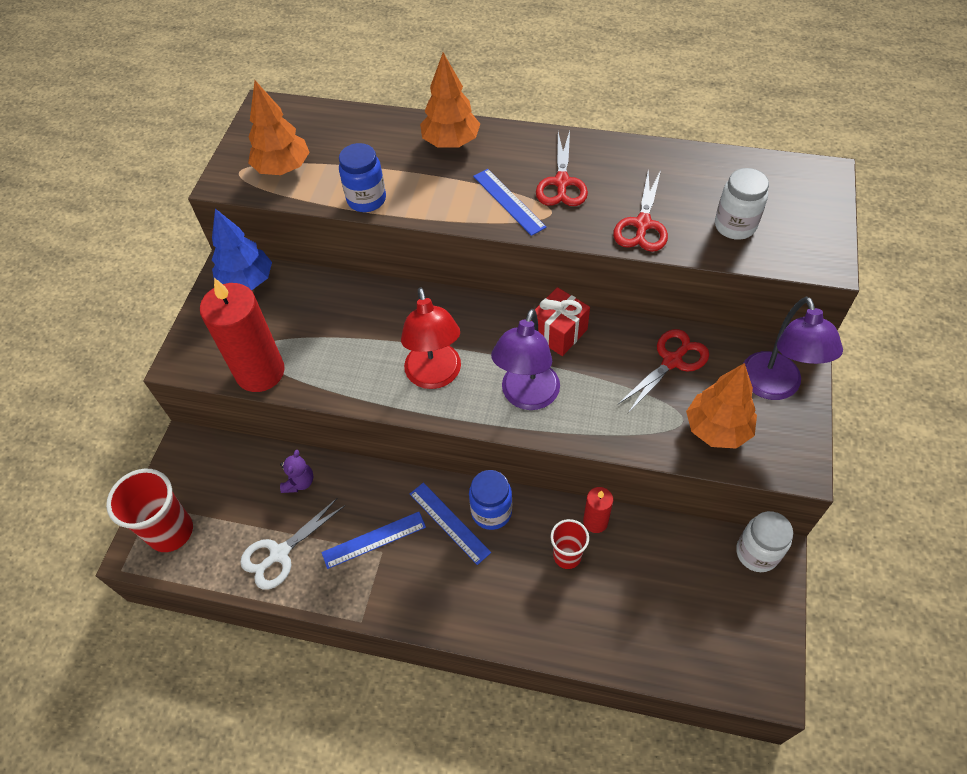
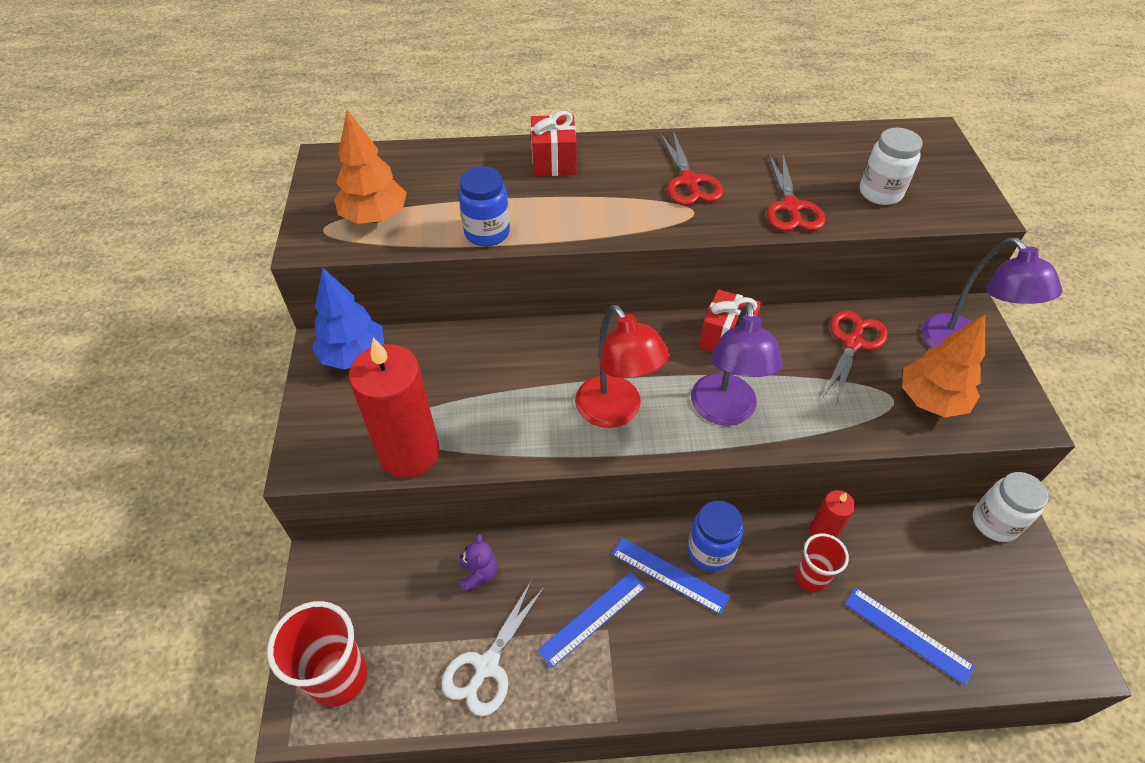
camera: 20 degrees left, 5 degrees down
orange tree [420,53,480,148] -> red gift [531,111,577,176]
blue ruler [473,169,546,236] -> blue ruler moved to [845,588,975,685]

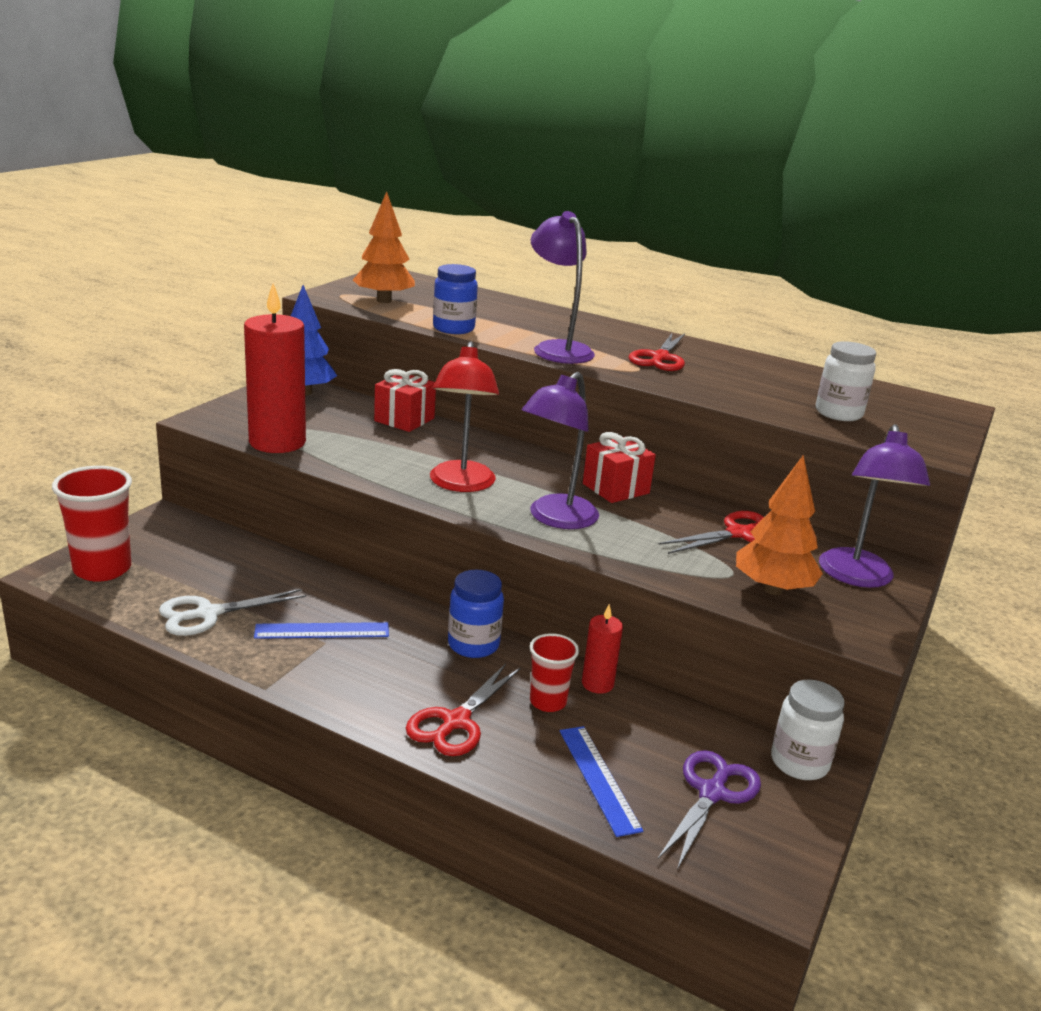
camera: 30 degrees right, 25 degrees down
purple teddy bear [459,534,498,592] -> none
red gift [531,111,577,176] -> red gift moved to [374,369,436,432]
blue ruler [612,538,730,615] -> none
red scissors [767,153,826,231] -> red scissors moved to [406,664,521,756]
none -> purple lamp [531,211,595,364]
none -> purple scissors [657,750,761,870]

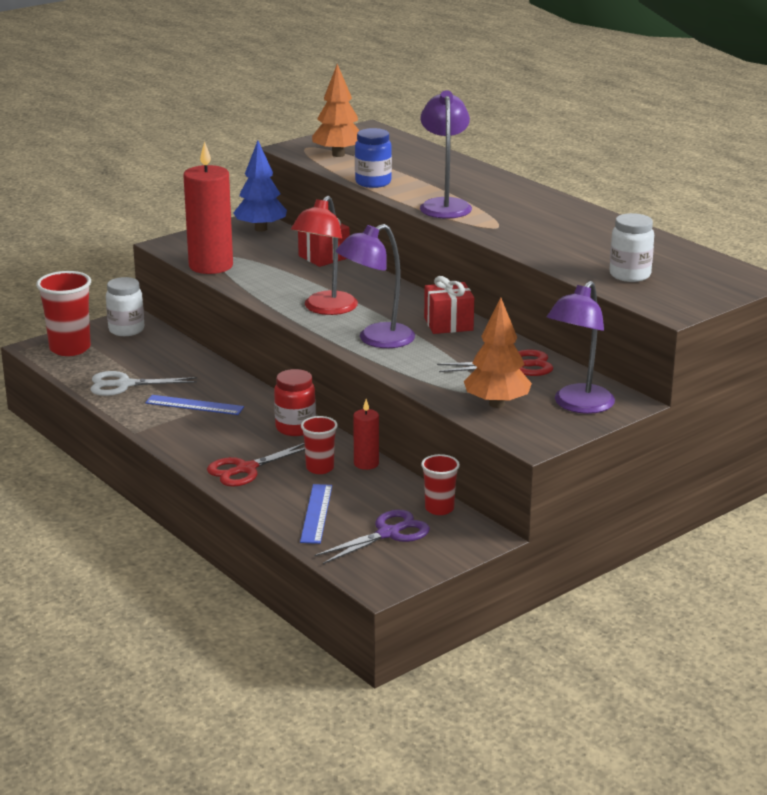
camera: 25 degrees right, 0 degrees up
blue jar [448,570,504,658] -> red jar [274,369,316,436]
red scissors [629,333,685,371] -> none
white jar [771,679,845,780] -> white jar moved to [106,277,144,336]
none -> red cup [421,454,460,515]

